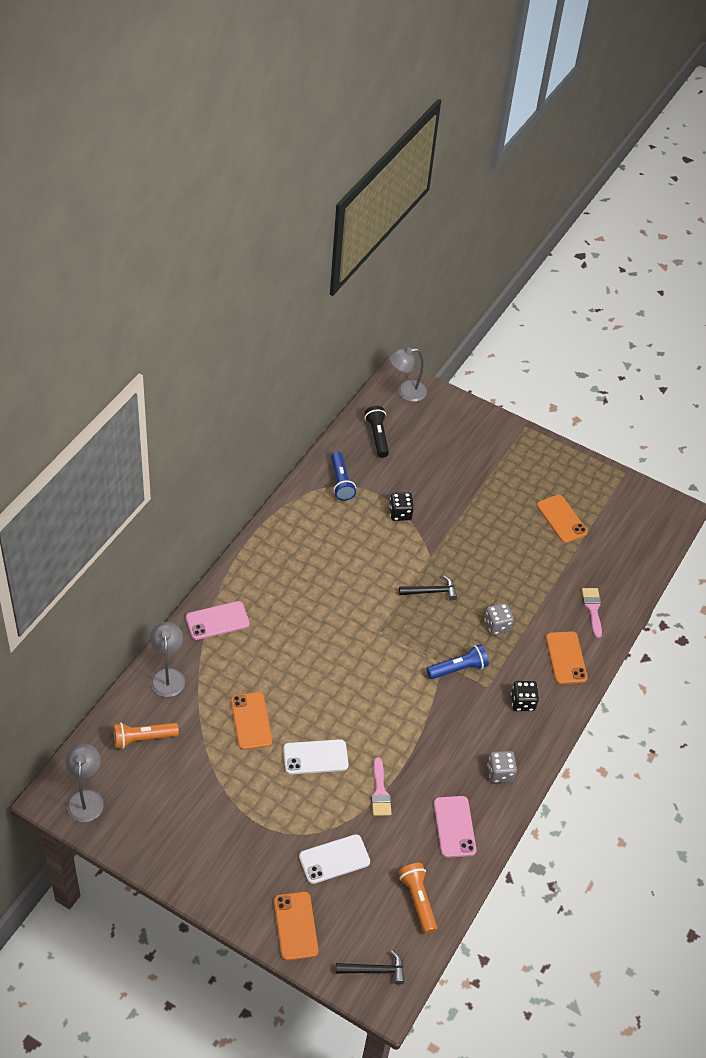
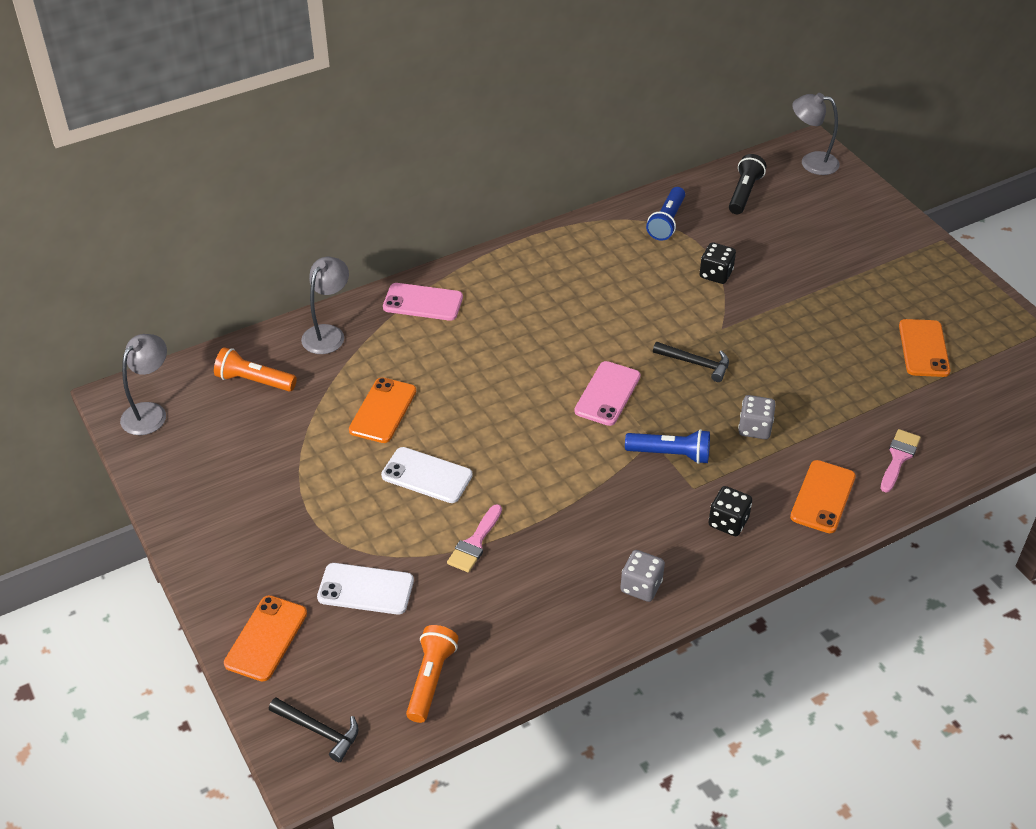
camera: 35 degrees right, 5 degrees down
pink phone [434,796,476,858] -> pink phone moved to [574,361,641,426]

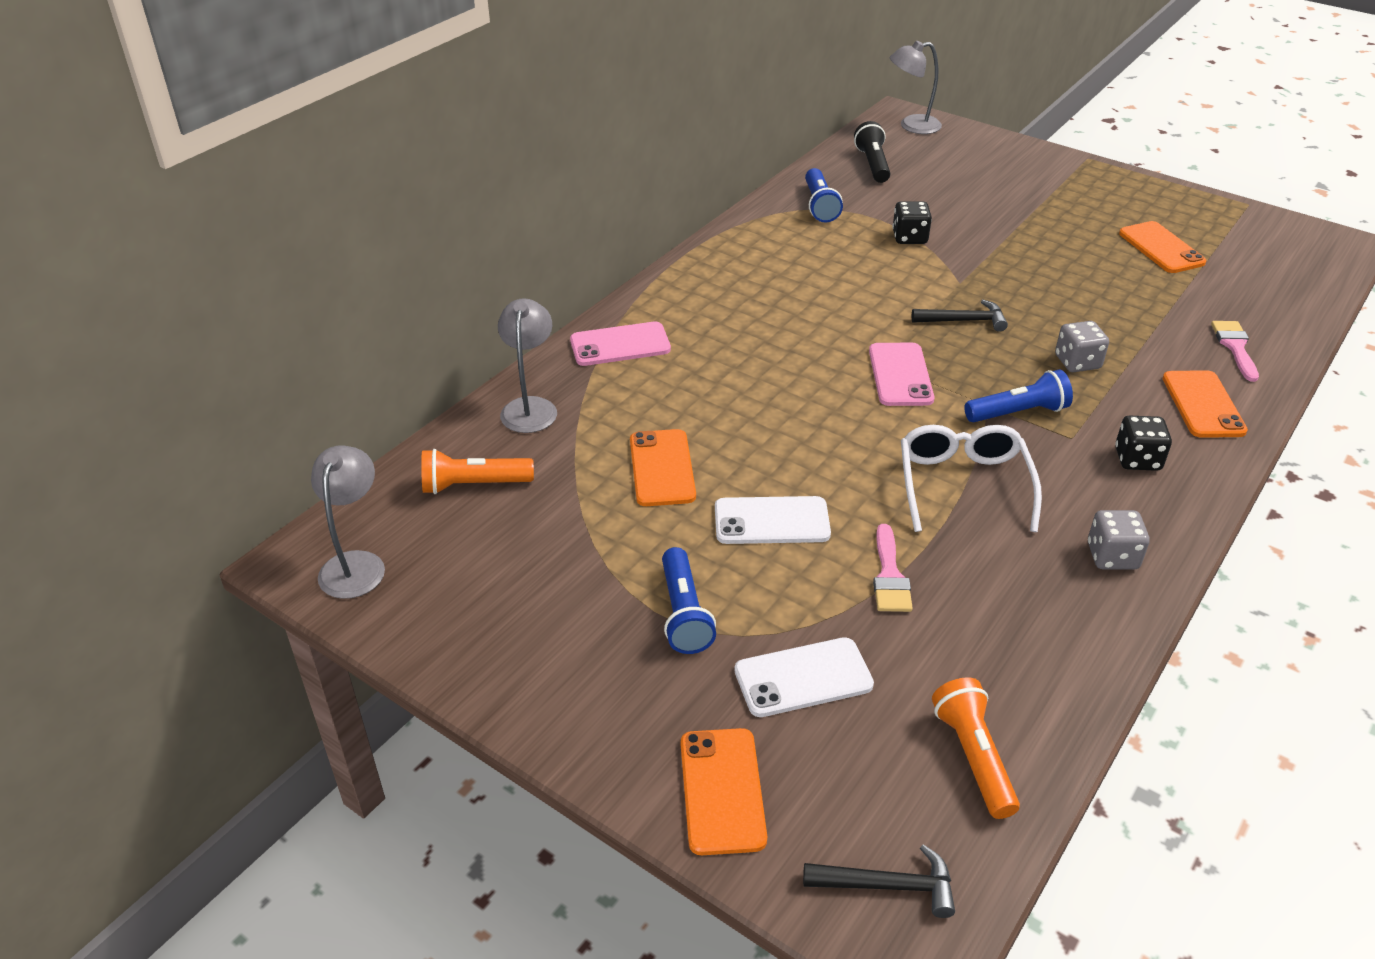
camera: 25 degrees left, 5 degrees down
none -> blue flashlight [662,547,716,654]
none -> white glasses [901,425,1042,532]

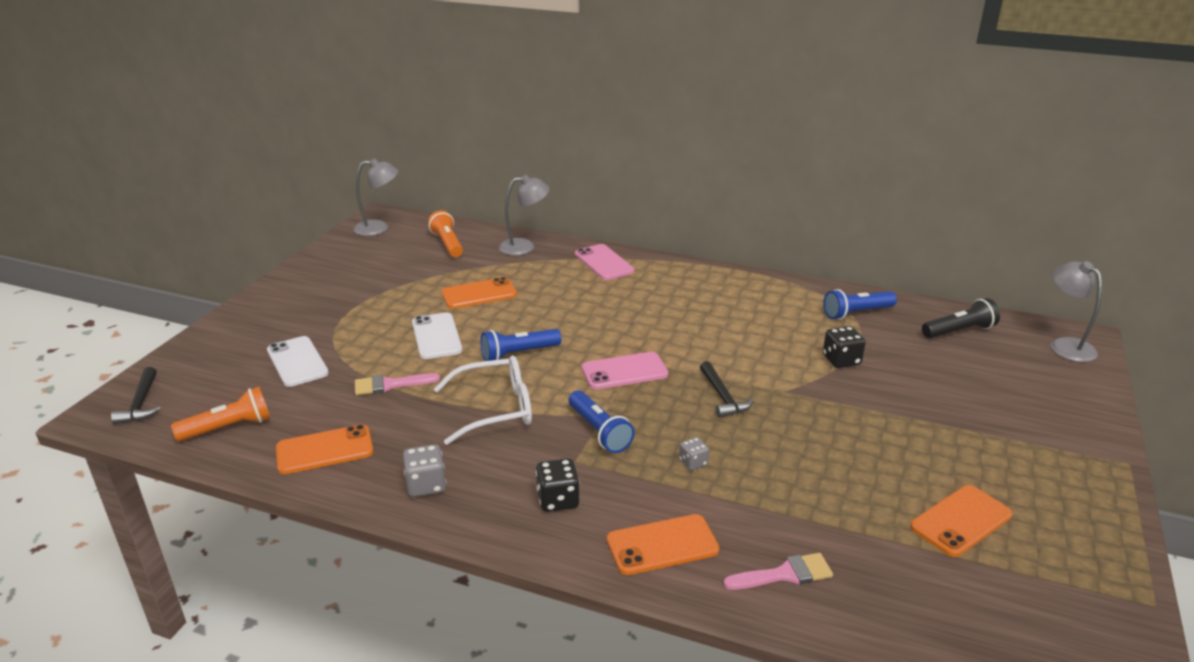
camera: 75 degrees right, 10 degrees down
blue flashlight [662,547,716,654] -> blue flashlight moved to [480,329,561,361]
orange phone [681,728,767,855] -> orange phone moved to [276,424,373,474]
grey dice [1055,321,1109,372] -> grey dice [679,437,709,470], size x0.63

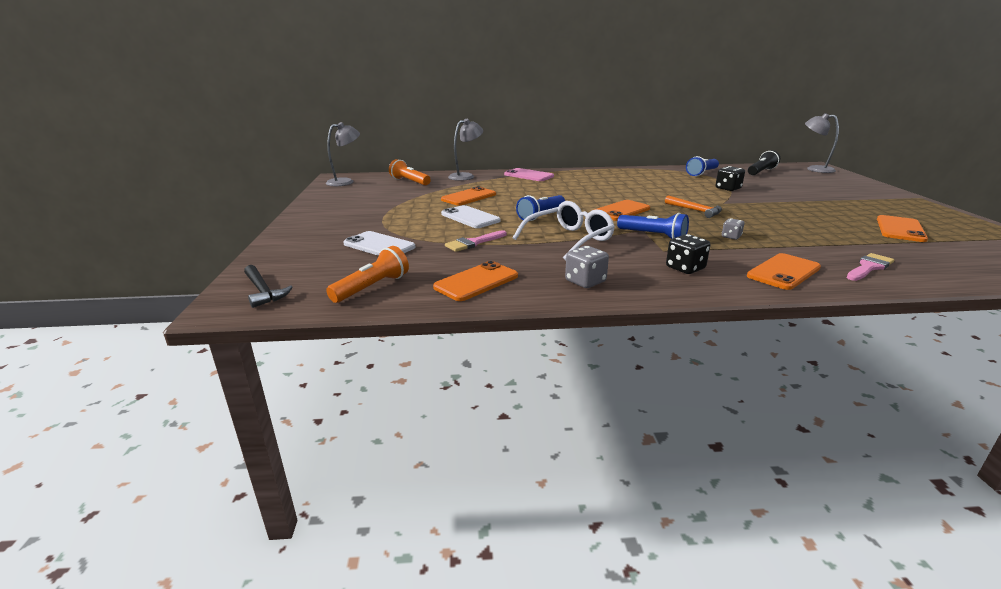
camera: 25 degrees left, 5 degrees down
pink phone [582,352,668,389] -> orange phone [594,200,650,221]
black hammer [700,361,754,418] -> orange hammer [665,195,722,218]

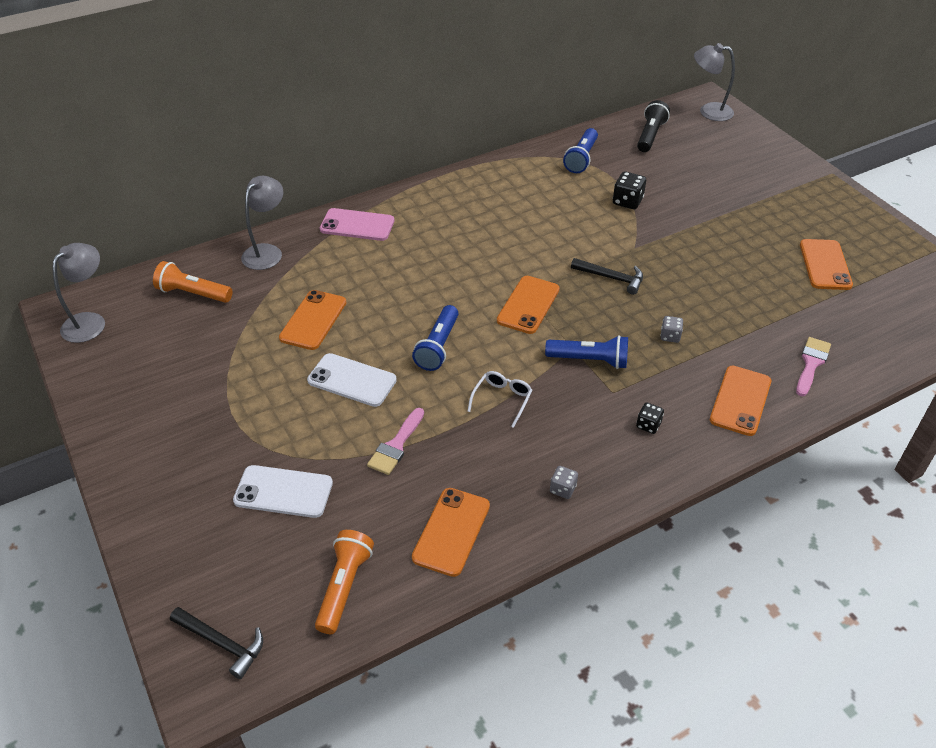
camera: 25 degrees left, 20 degrees up
white glasses [513,201,615,260] -> white glasses [467,371,532,428], size x0.55
grey dice [565,246,609,288] -> grey dice [550,466,578,499], size x0.63
orange hammer [665,195,722,218] -> black hammer [571,258,643,295]
black dice [666,234,710,274] -> black dice [636,402,664,434], size x0.63

